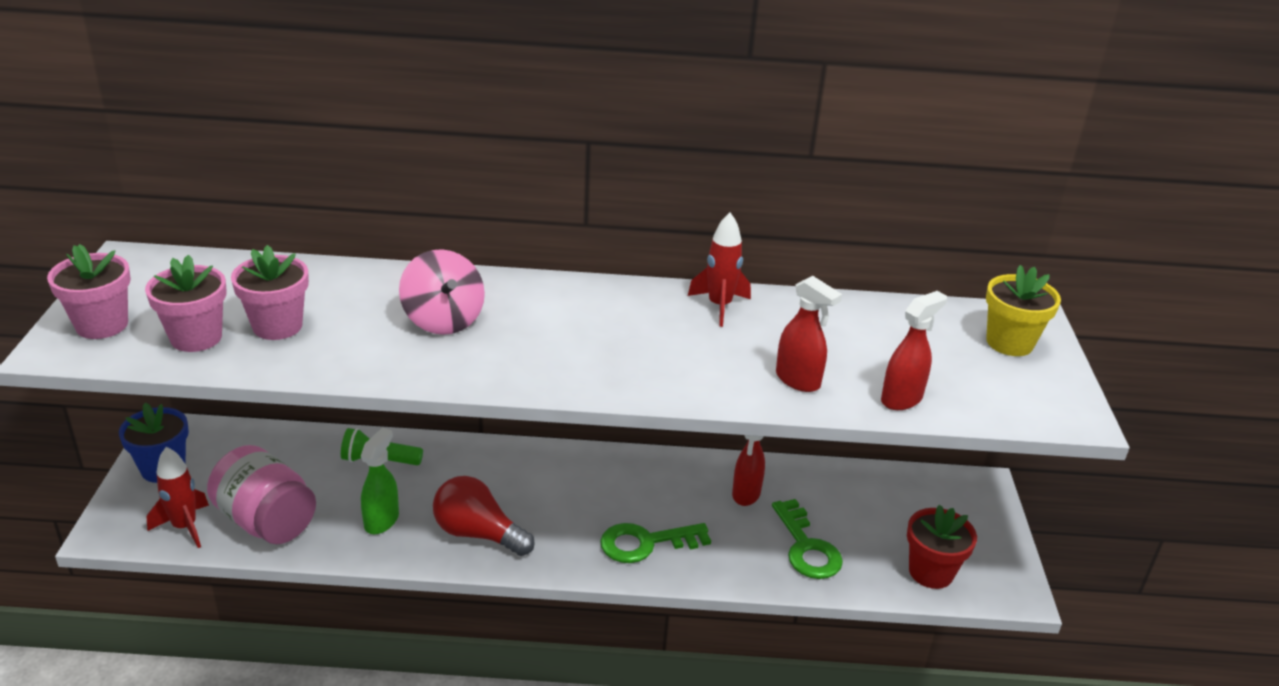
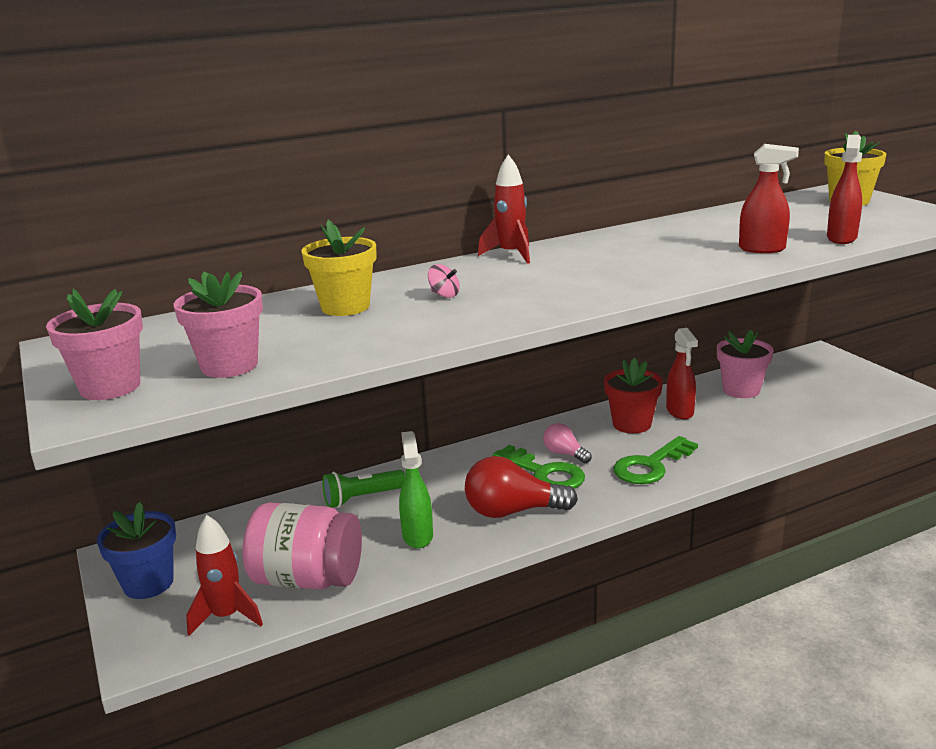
camera: 25 degrees left, 10 degrees down
pink flower pot [231,245,309,340] -> pink flower pot moved to [717,330,774,398]
pink spinning top [399,249,485,335] -> pink spinning top [428,264,460,298], size x0.44
red rocket [688,213,751,327] -> red rocket moved to [478,154,530,264]
green key [772,499,843,579] -> green key moved to [493,445,585,489]
red flower pot [907,505,977,589] -> red flower pot moved to [604,358,663,433]
none -> yellow flower pot [301,220,376,316]
none -> pink light bulb [543,423,592,463]

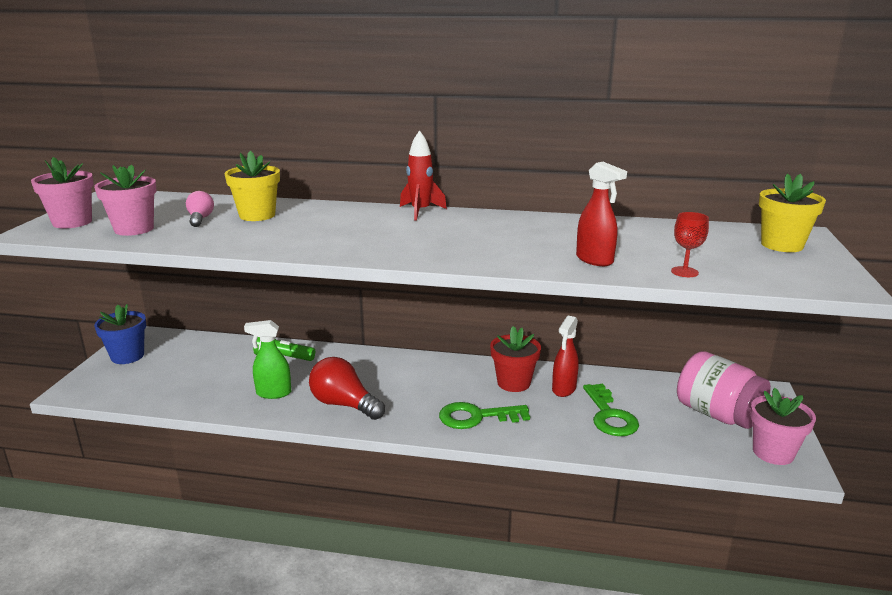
camera: 35 degrees right, 0 degrees up
red rocket [186,515,263,636] -> none
pink jar [242,502,362,589] -> pink jar moved to [677,351,771,429]
green spray bottle [399,431,433,549] -> green spray bottle turned 120 degrees counterclockwise [244,320,291,399]
pink spinning top [428,264,460,298] -> none
green key [493,445,585,489] -> green key moved to [583,384,639,436]
pink light bulb [543,423,592,463] -> pink light bulb moved to [186,191,214,227]
pink flower pot [717,330,774,398] -> pink flower pot moved to [750,388,816,465]
red spray bottle [827,135,862,244] -> red goblet [671,212,709,277]

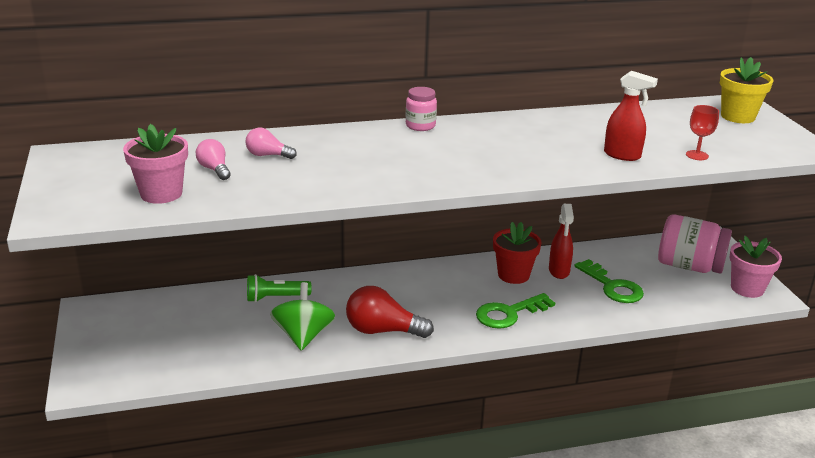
camera: 25 degrees left, 5 degrees up
pink flower pot [31,157,94,229] -> none
blue flower pot [94,304,146,364] -> none
yellow flower pot [225,151,280,221] -> pink light bulb [246,128,297,159]
green spray bottle [244,320,291,399] -> green spinning top [270,282,335,351]
red rocket [400,130,447,221] -> pink jar [406,87,437,131]

